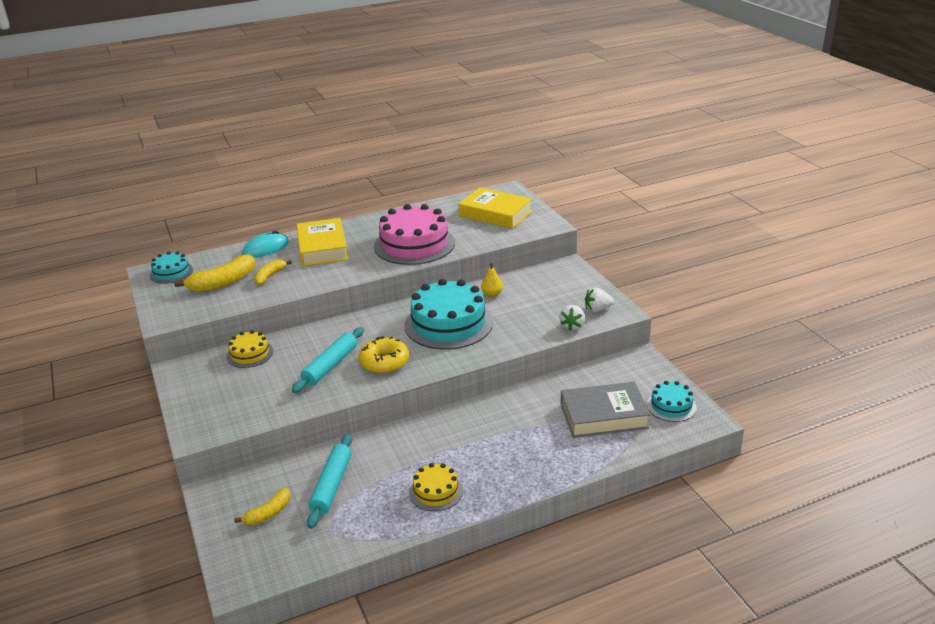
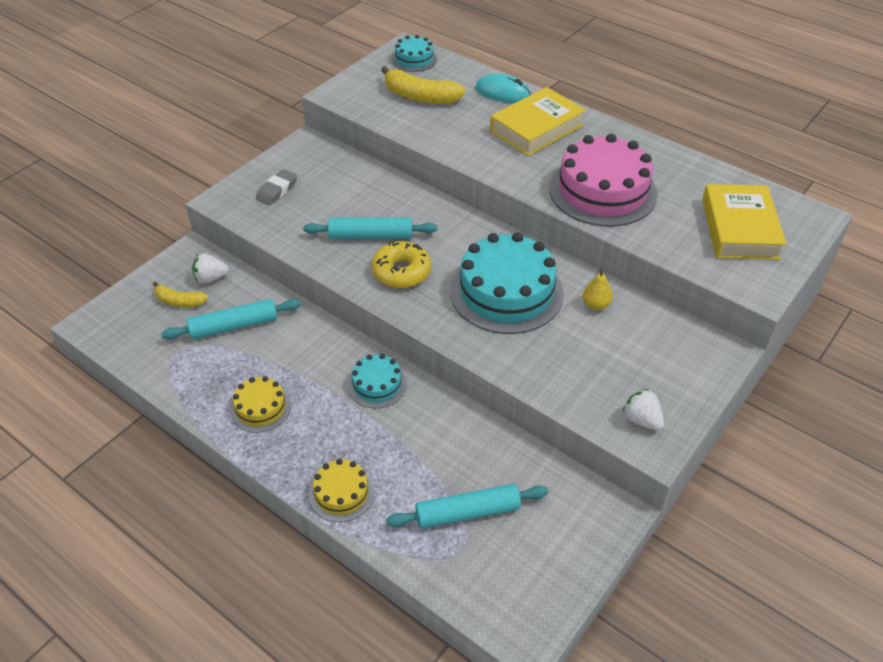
camera: 60 degrees right, 15 degrees up
yellow cake [226,330,273,368] -> yellow cake moved to [309,459,374,522]
yellow banana [254,259,292,285] -> none
white strawberry [559,305,585,331] -> white strawberry moved to [192,253,229,283]
grey book [561,382,651,438] -> turquoise rolling pin [386,484,548,529]
turquoise cake [647,381,697,422] -> turquoise cake moved to [348,354,407,408]
none -> grey eraser [256,169,297,205]

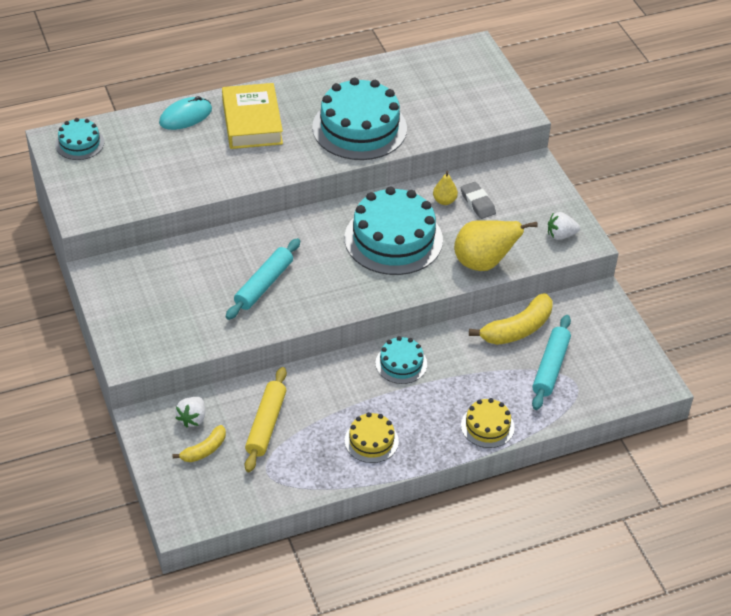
camera: 60 degrees left, 0 degrees up
turquoise rolling pin [161,299,301,339] -> yellow rolling pin [245,367,287,472]
grey eraser [256,169,297,205] -> grey eraser moved to [461,182,496,219]
yellow donut [371,241,431,288] -> none
yellow banana [381,66,466,104] -> yellow banana moved to [469,293,552,345]
pink cake [549,134,658,227] -> turquoise cake [312,77,407,160]
yellow book [702,184,787,260] -> none
none -> yellow pear [454,220,538,271]

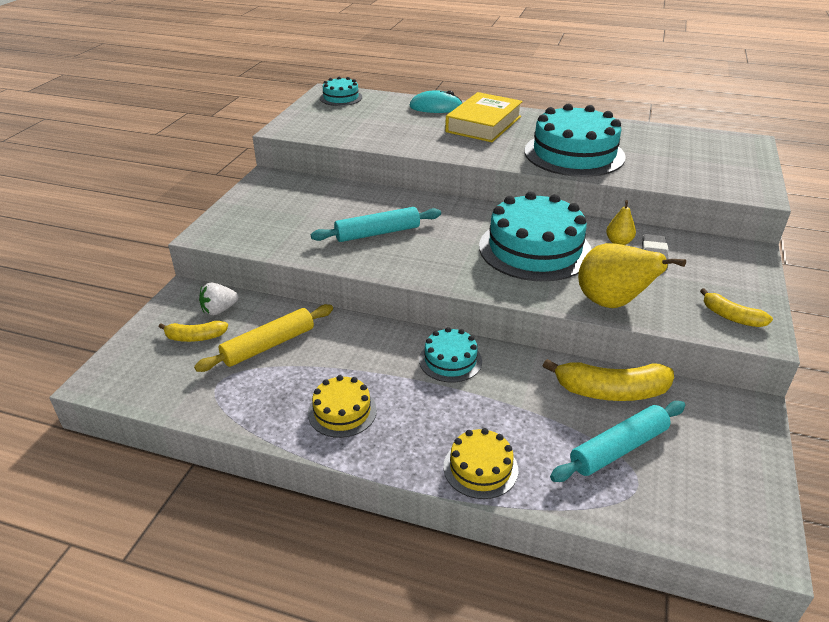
camera: 40 degrees right, 10 degrees down
white strawberry [548,212,580,240] -> yellow banana [700,288,773,327]

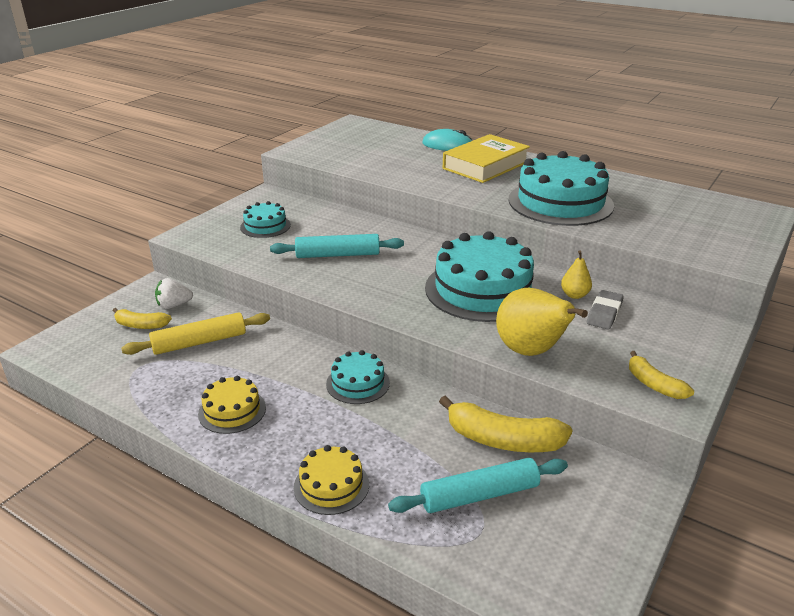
camera: 15 degrees right, 5 degrees down
turquoise cake [320,76,362,106] -> turquoise cake moved to [240,201,291,238]

